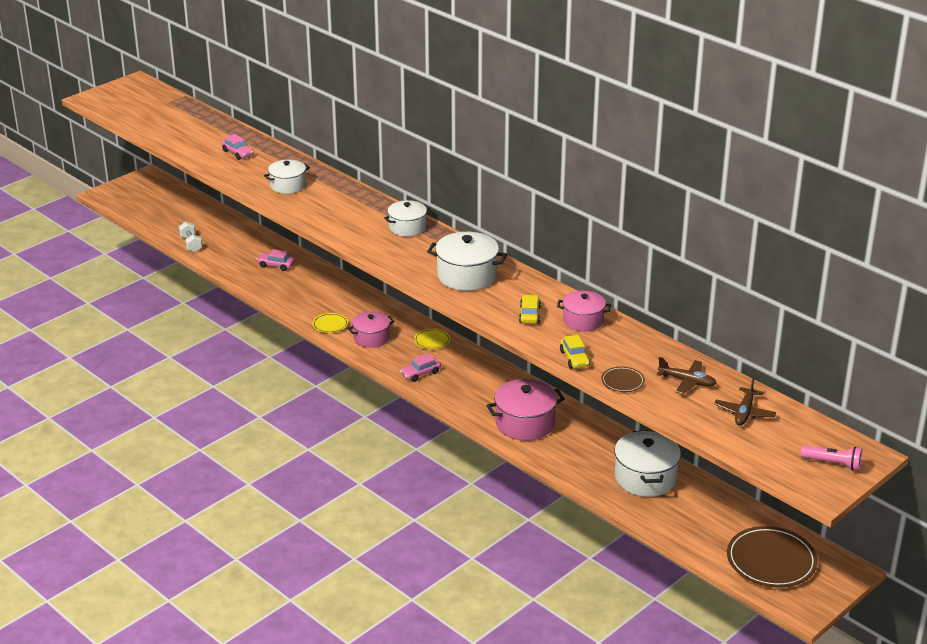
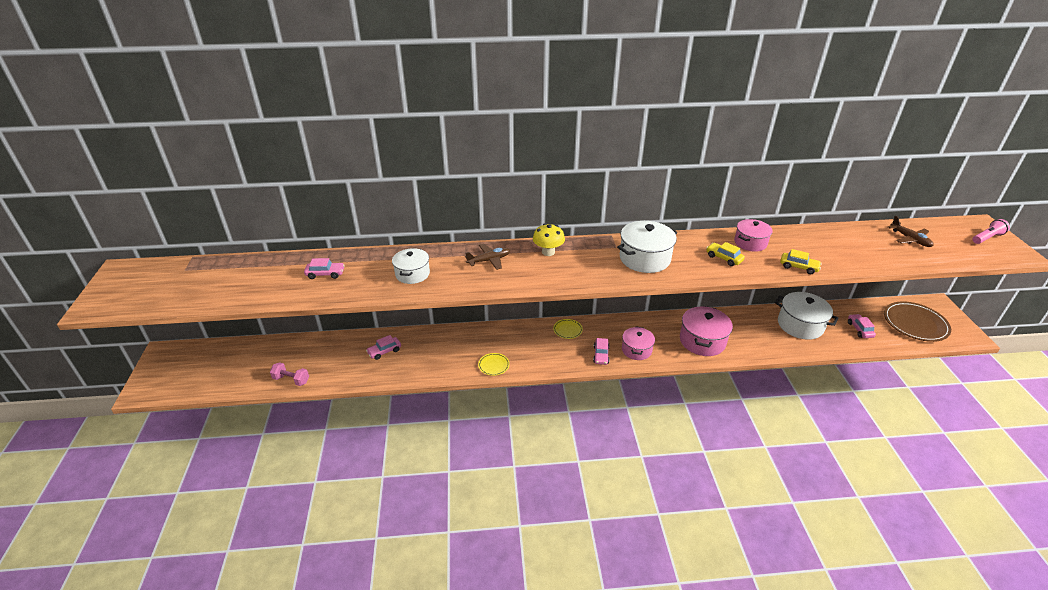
camera: 50 degrees left, 5 degrees up
white dumbbell [179,221,203,252] -> pink dumbbell [270,362,309,386]
pink pot [348,311,394,348] -> pink pot moved to [622,327,655,360]
white pot [384,200,430,237] -> yellow mushroom [533,223,565,256]
brown plate [601,366,645,392] -> none
brown plane [656,357,716,394] -> brown plane moved to [465,244,510,270]
none -> pink car [848,314,876,338]

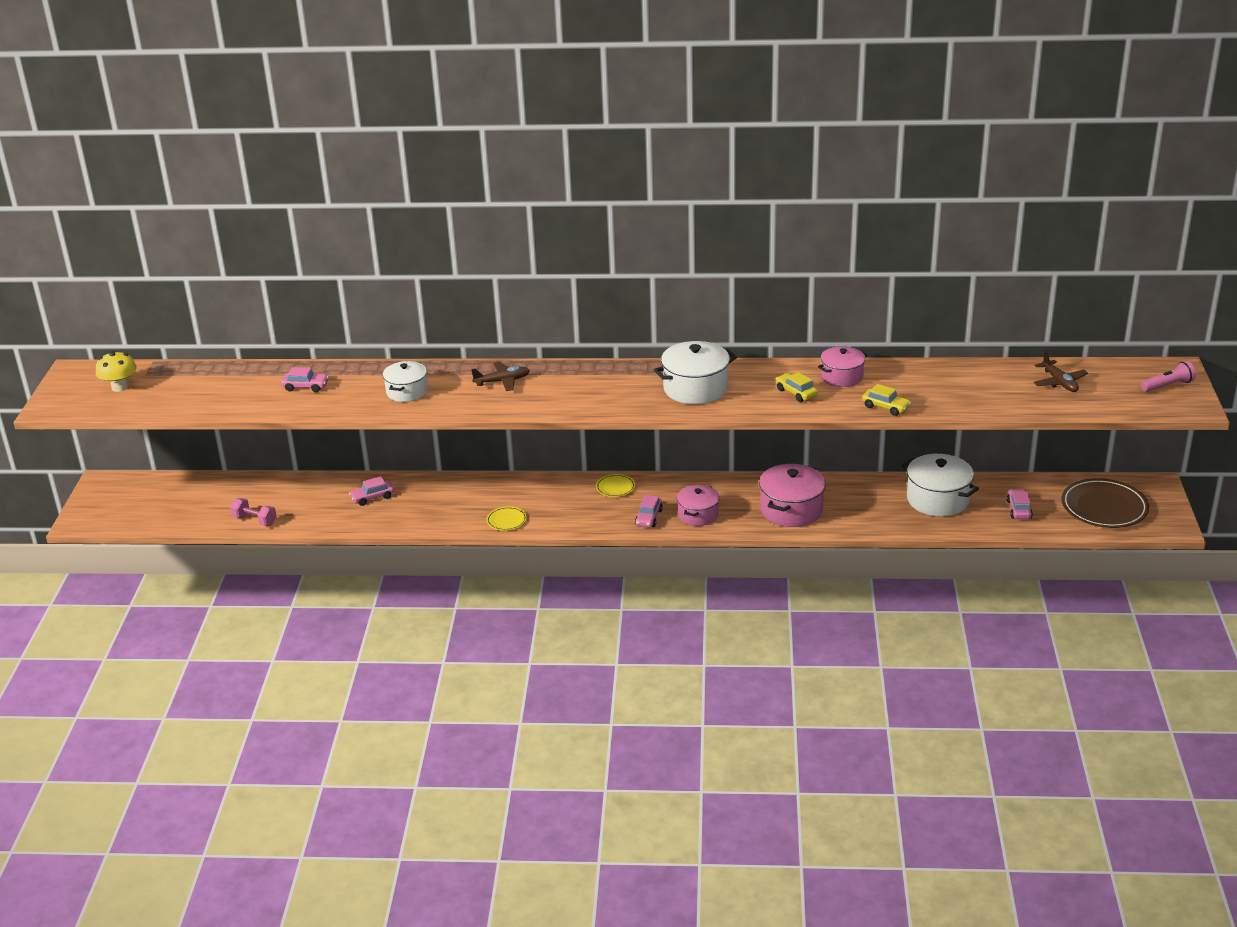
camera: 10 degrees right, 5 degrees down
yellow mushroom [533,223,565,256] -> yellow mushroom moved to [96,351,137,392]

